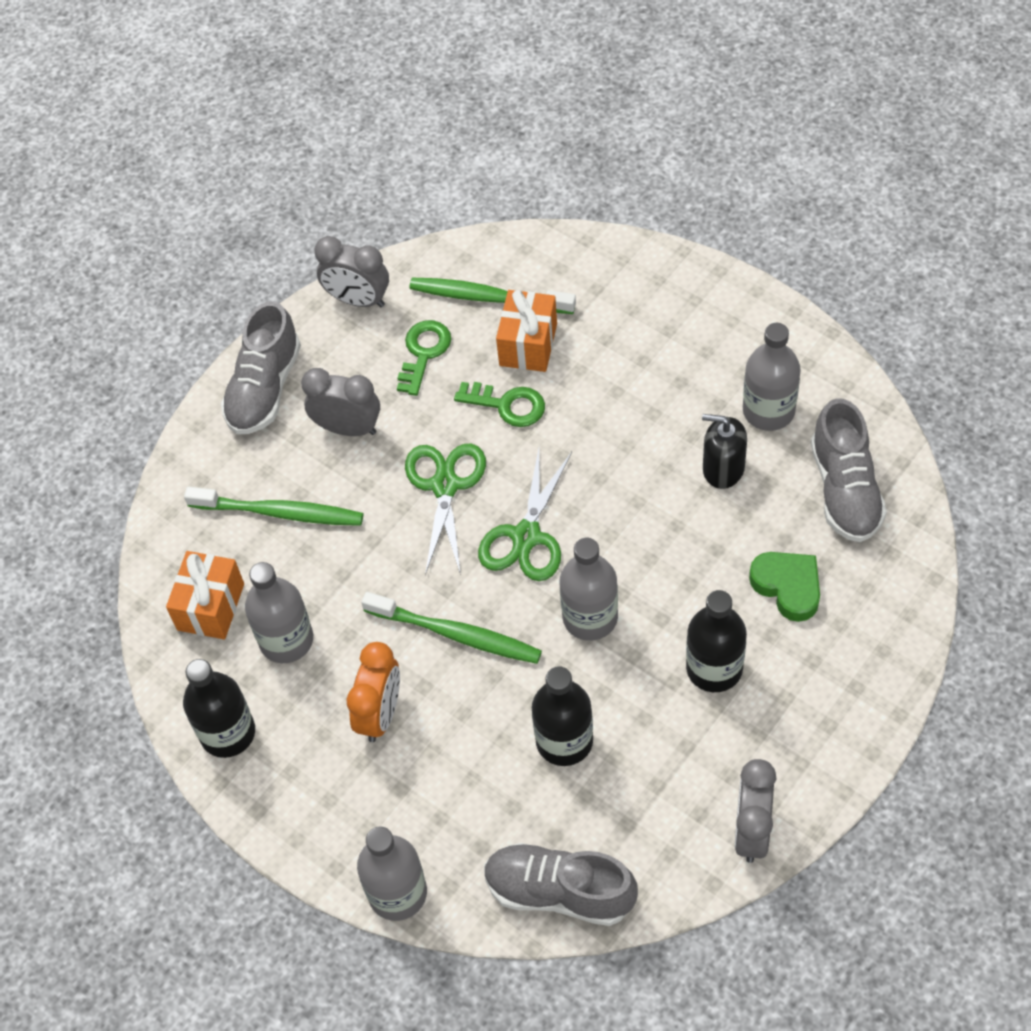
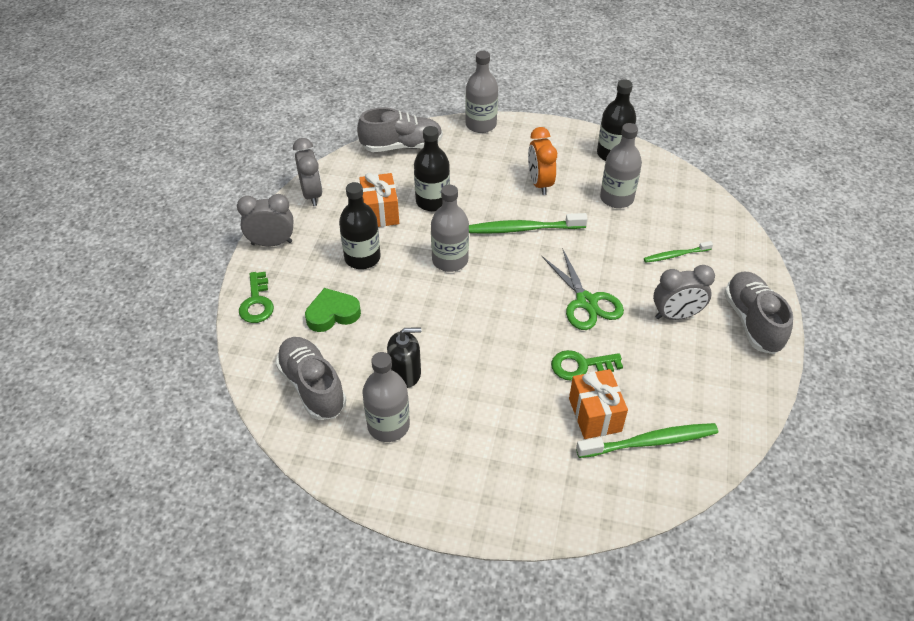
camera: 150 degrees right, 10 degrees down
orange gift [166,551,244,639] -> orange gift moved to [359,173,399,227]
green toothbrush [184,487,363,526] -> green toothbrush [644,241,713,263], size x0.59
grey clock [314,236,389,307] -> grey clock moved to [237,194,293,246]
green key [397,320,451,396] -> green key moved to [239,272,274,323]
green scissors [478,448,572,581] -> none
green heart [749,552,820,622] -> green heart turned 135 degrees clockwise [305,288,361,332]

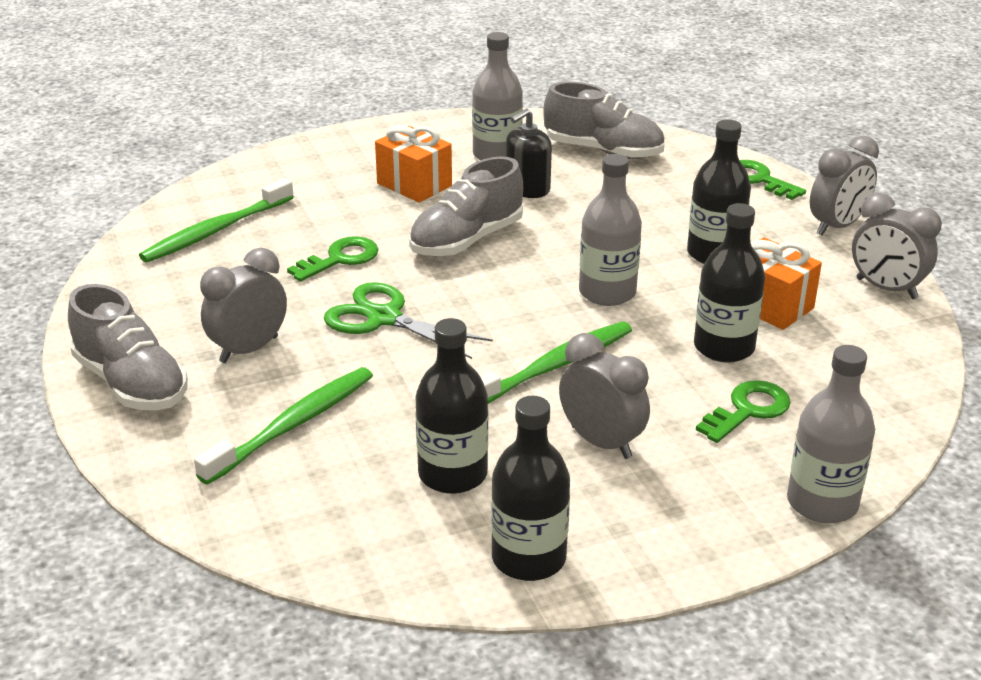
camera: 145 degrees right, 15 degrees down
green heart [305,288,361,332] -> none
grey shoe [357,107,443,152] -> grey shoe moved to [409,157,523,257]
orange clock [528,127,557,195] -> grey clock [559,333,650,459]
orange gift [569,369,628,439] -> orange gift moved to [375,125,452,203]
grey bottle [600,123,642,208] -> black bottle [415,318,488,494]
green toothbrush [644,241,713,263] -> green toothbrush [194,367,373,485], size x1.70
none -> green key [696,380,791,443]

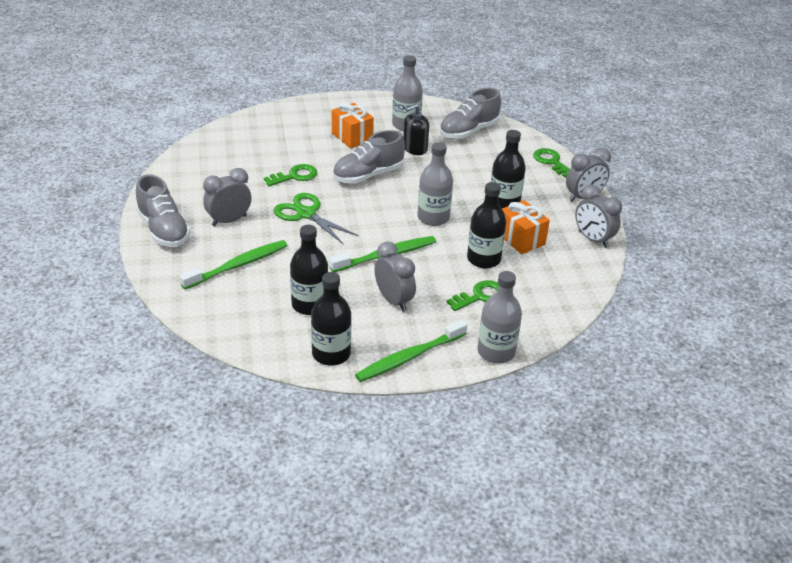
camera: 10 degrees right, 5 degrees up
green toothbrush [139,178,294,263] -> green toothbrush moved to [355,320,467,382]
grey shoe [543,82,664,159] -> grey shoe turned 105 degrees clockwise [440,88,501,139]

